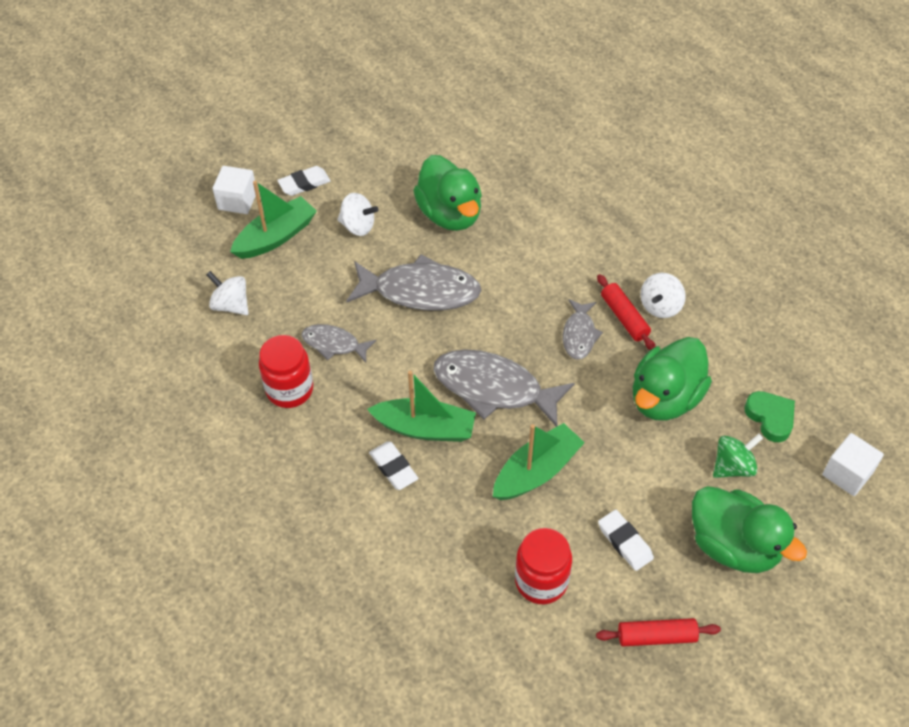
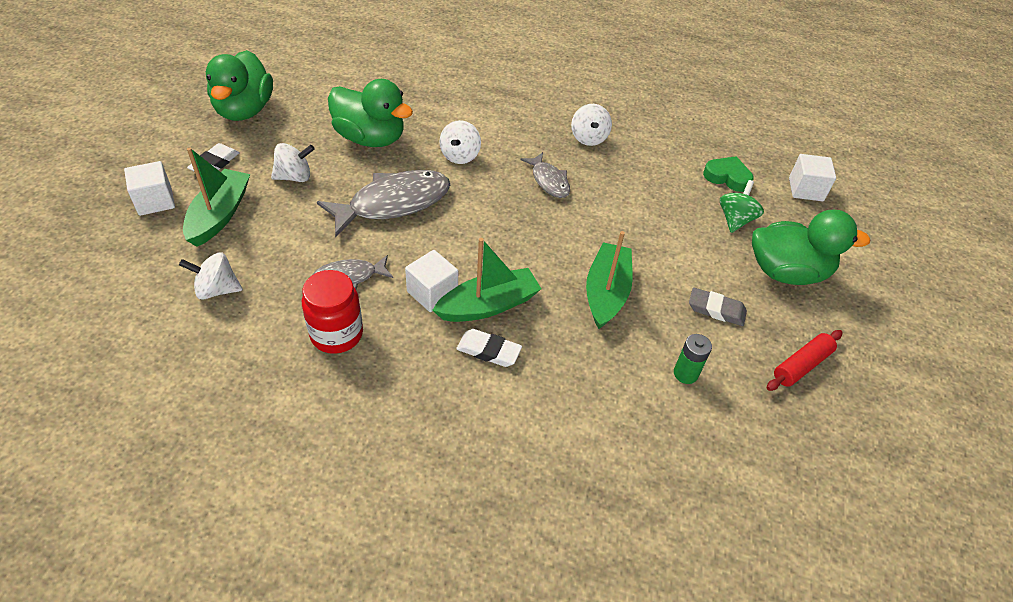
camera: 40 degrees left, 5 degrees down
grey fish [433,349,575,427] -> none
red jar [515,528,572,604] -> green battery [674,334,712,384]
red rolling pin [597,274,655,350] -> none
white eraser [598,510,654,571] -> grey eraser [689,287,747,326]
green duck [633,337,712,421] -> green duck moved to [206,50,273,121]
none -> white cube [405,250,458,312]
none -> white spinning top [439,120,481,164]

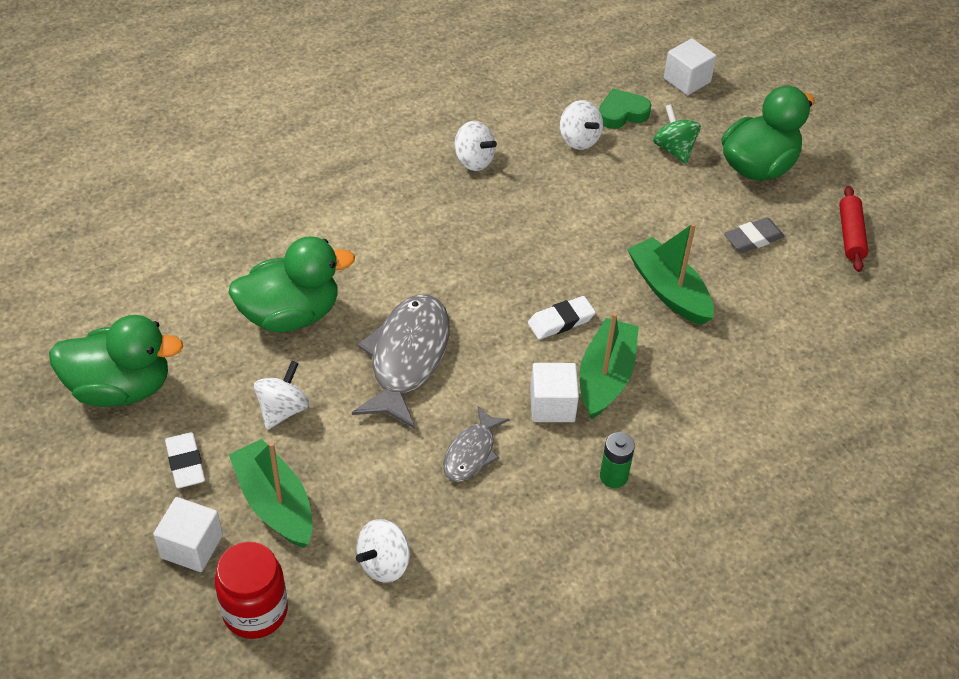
camera: 45 degrees left, 0 degrees up
green duck [206,50,273,121] -> green duck turned 45 degrees counterclockwise [49,315,184,407]
red jar [302,270,363,354] -> red jar moved to [215,542,288,639]
white spinning top [439,120,481,164] -> white spinning top moved to [560,100,603,150]
white eraser [456,329,522,367] -> white eraser moved to [528,296,596,339]
grey fish [520,152,570,198] -> none
green battery [674,334,712,384] -> green battery moved to [600,432,635,488]

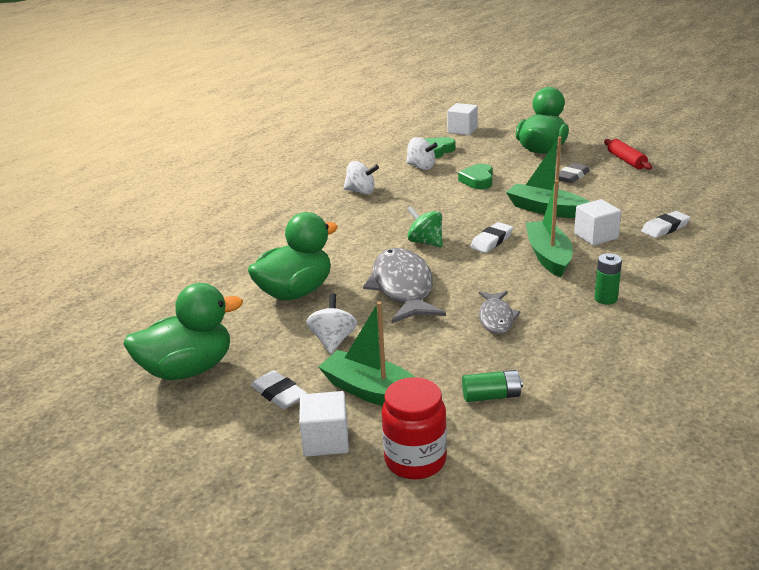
camera: 20 degrees left, 20 degrees down
white spinning top [356,519,410,583] -> green battery [462,370,523,402]
white cube [530,363,579,422] -> white cube moved to [574,199,621,246]
green spinning top [653,104,701,164] -> green spinning top moved to [407,206,443,247]
none -> green heart [458,164,493,189]
none -> white eraser [641,211,690,238]

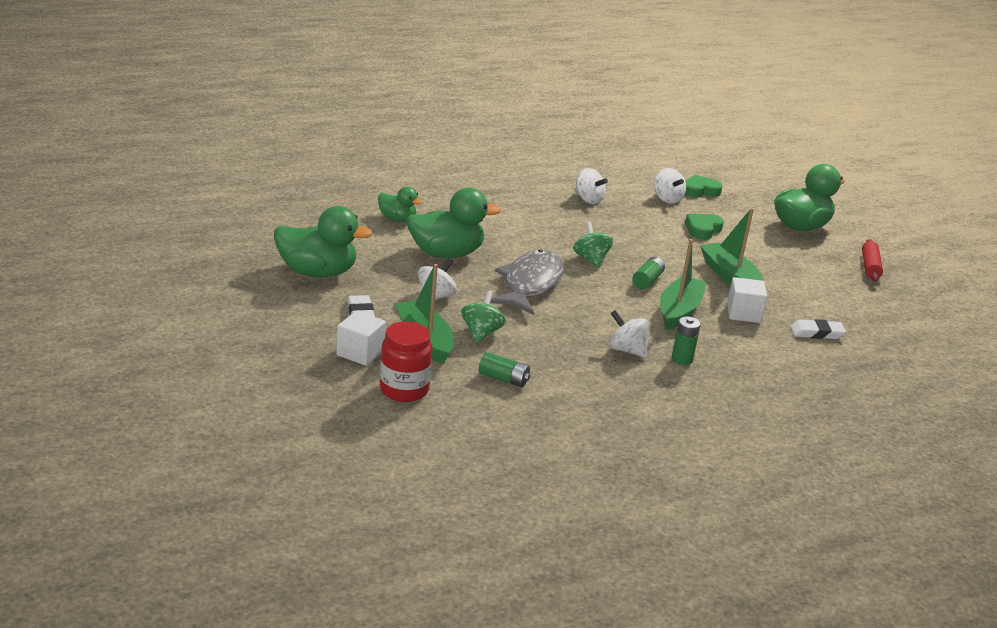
camera: 25 degrees right, 0 degrees up
white cube [447,103,478,136] -> none
white eraser [470,222,513,253] -> green battery [632,257,665,290]
grey fish [478,291,521,334] -> none
grey eraser [555,163,590,183] -> none
none -> green duck [378,187,423,222]
none -> green spinning top [461,291,506,343]
none -> white spinning top [610,310,649,358]

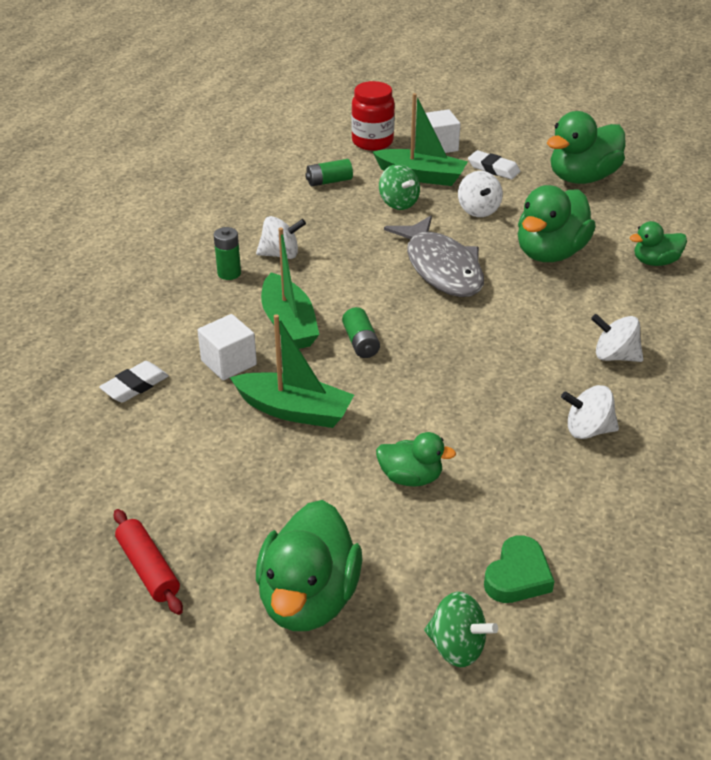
camera: 140 degrees right, 10 degrees up
green spinning top [573,222,613,268] -> green spinning top moved to [424,592,498,667]
white spinning top [654,168,686,204] -> white spinning top moved to [591,314,643,362]
green heart [685,214,724,240] -> green duck [376,432,456,486]

